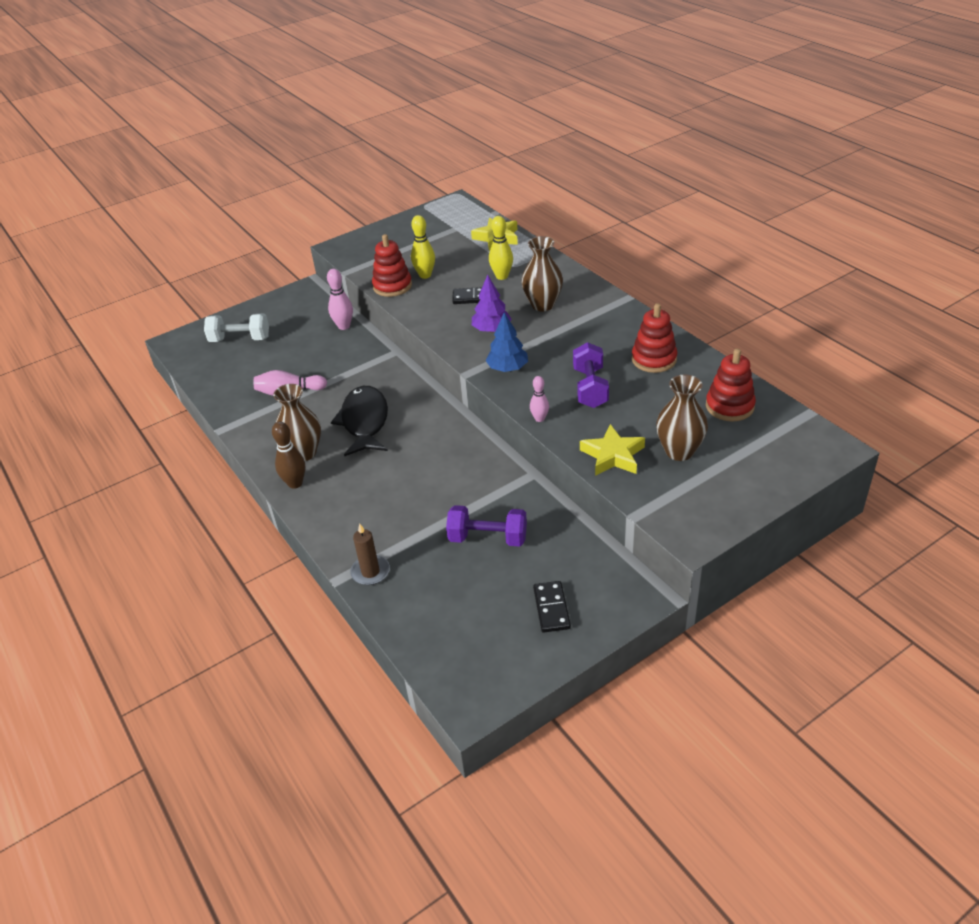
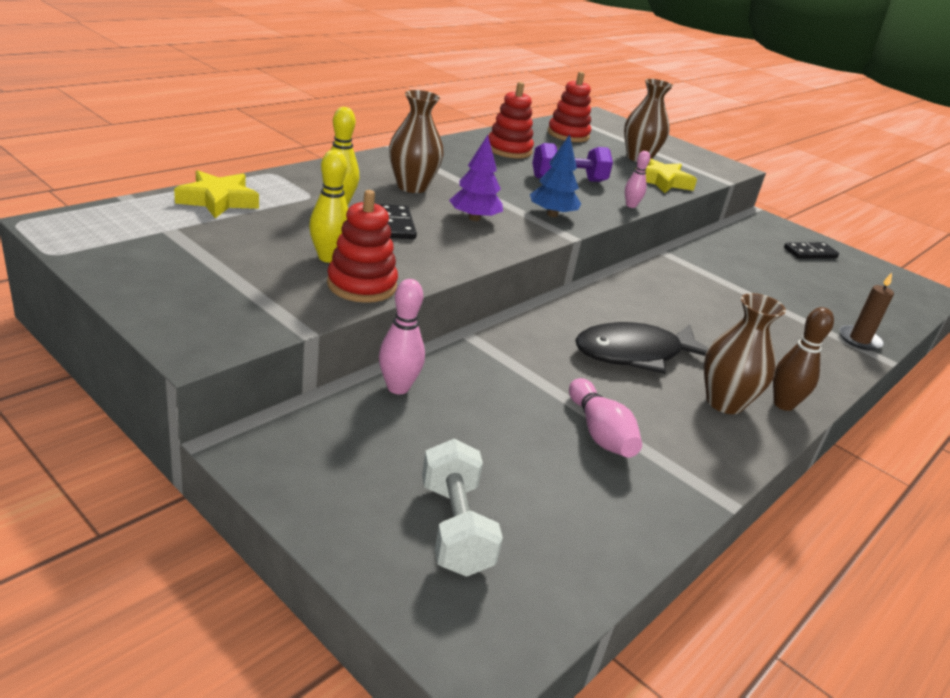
camera: 110 degrees left, 10 degrees down
purple dumbbell [446,505,527,547] -> none

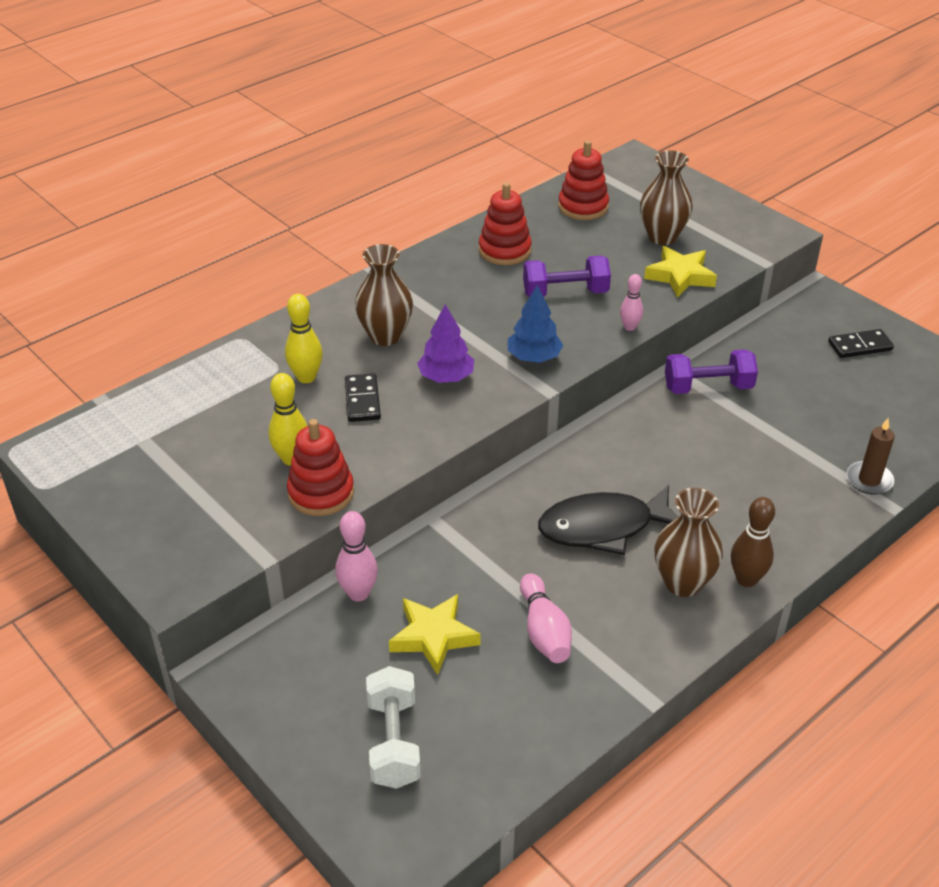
camera: 10 degrees right, 10 degrees up
yellow star [174,170,259,218] -> yellow star moved to [389,594,480,675]
none -> purple dumbbell [665,349,758,394]

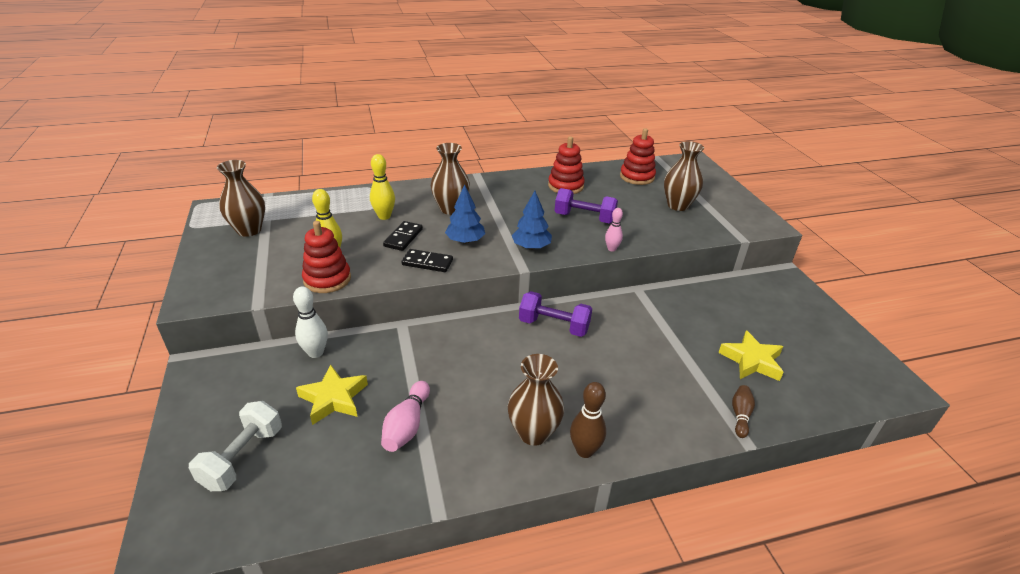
camera: 25 degrees right, 5 degrees down
pink bowling pin [335,511,378,602] -> white bowling pin [293,286,328,358]
purple tree [417,304,474,383] -> blue tree [445,184,485,244]
black fish [538,485,679,555] -> none
yellow star [644,246,717,298] -> yellow star moved to [718,330,784,381]
purple dumbbell [665,349,758,394] -> purple dumbbell moved to [519,291,592,337]
black domino [828,329,894,358] -> black domino moved to [402,249,453,272]
brown candle [847,418,895,494] -> brown bowling pin [732,385,755,438]
none -> brown vase [217,160,265,237]

